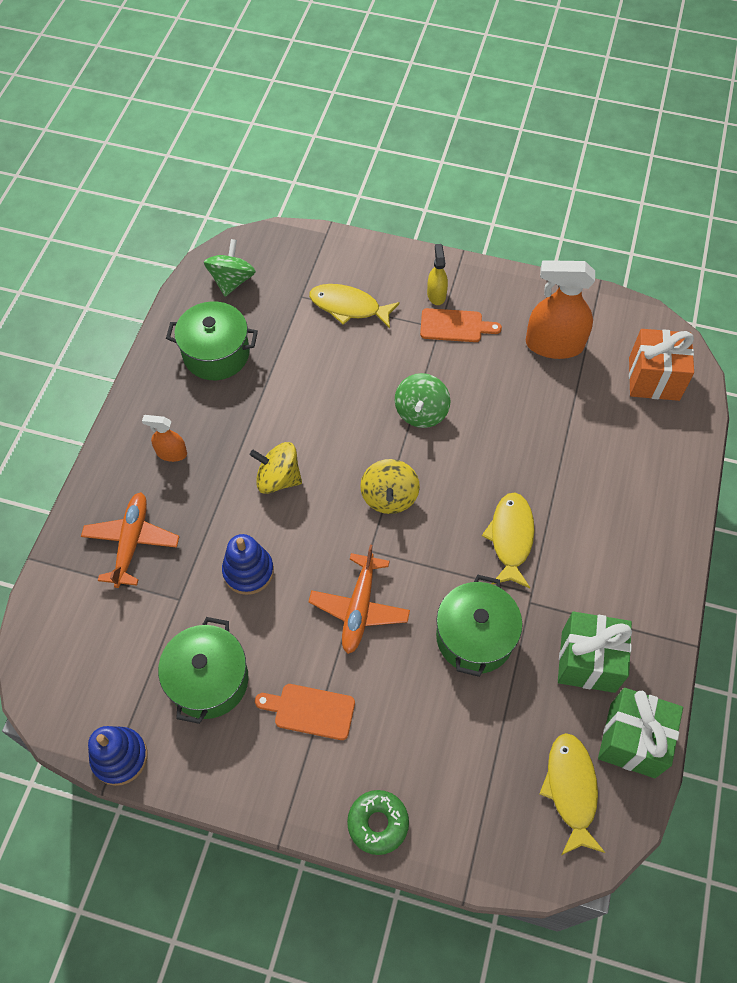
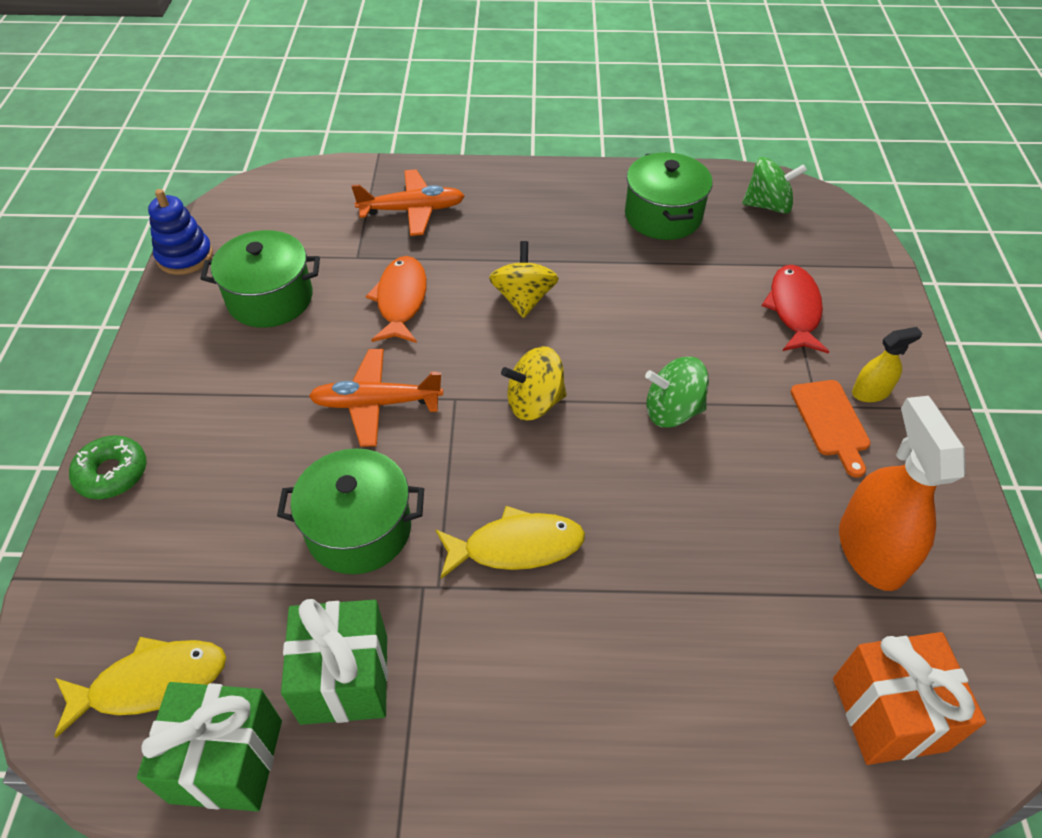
camera: 75 degrees right, 10 degrees down
orange spray bottle [142,415,187,462] -> none
blue stacking toy [222,534,274,595] -> orange fish [365,256,427,343]
orange cutting board [255,684,355,740] -> none
yellow fish [309,284,400,329] -> red fish [762,265,829,354]

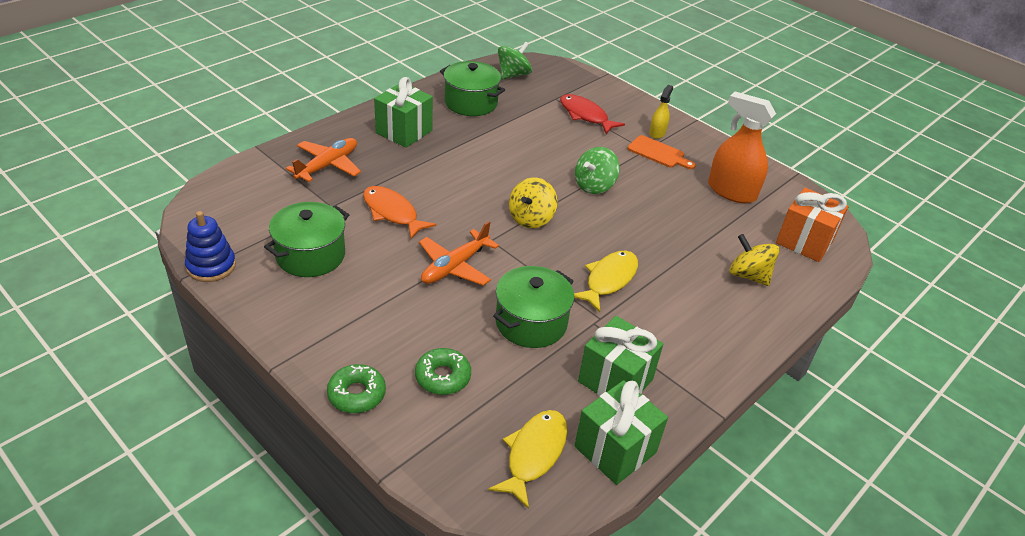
camera: 50 degrees left, 10 degrees down
yellow spinning top [489,241,559,318] -> yellow spinning top moved to [729,234,779,286]
none -> green gift [374,77,433,148]
none -> green donut [415,348,471,395]

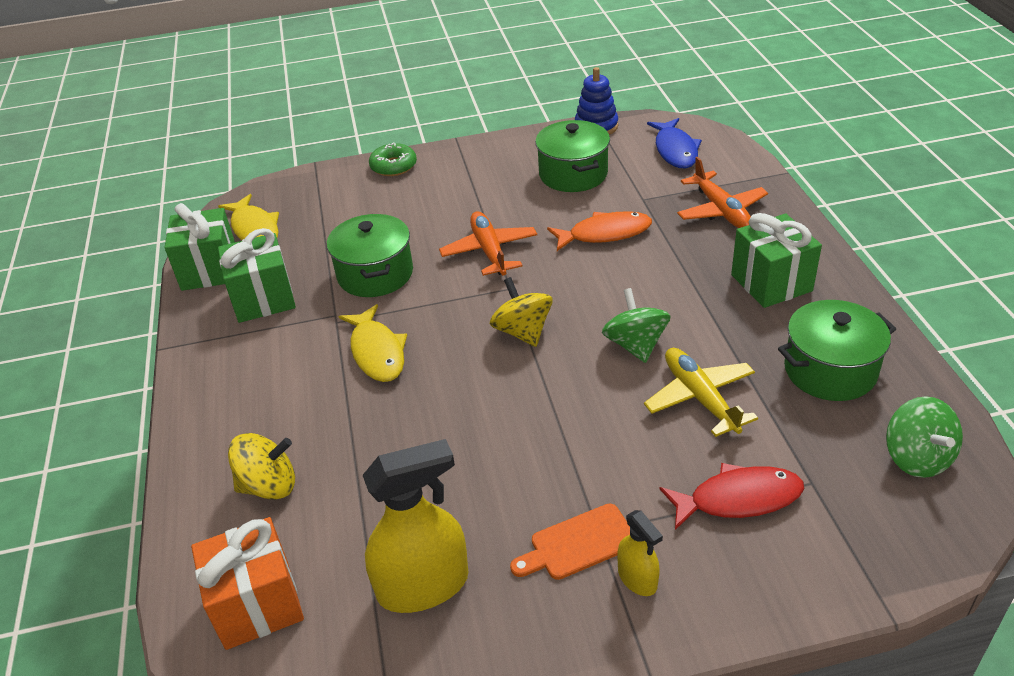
camera: 130 degrees right, 0 degrees up
green donut [415,348,471,395] -> none
green spinning top [575,147,620,194] -> green spinning top moved to [602,288,670,363]
orange spray bottle [708,92,776,203] -> yellow spray bottle [363,439,468,613]
none -> yellow plane [644,348,758,437]
none -> blue fish [647,118,702,168]

